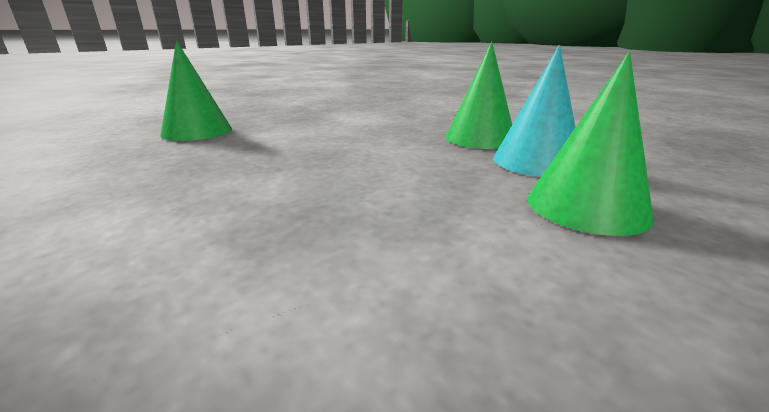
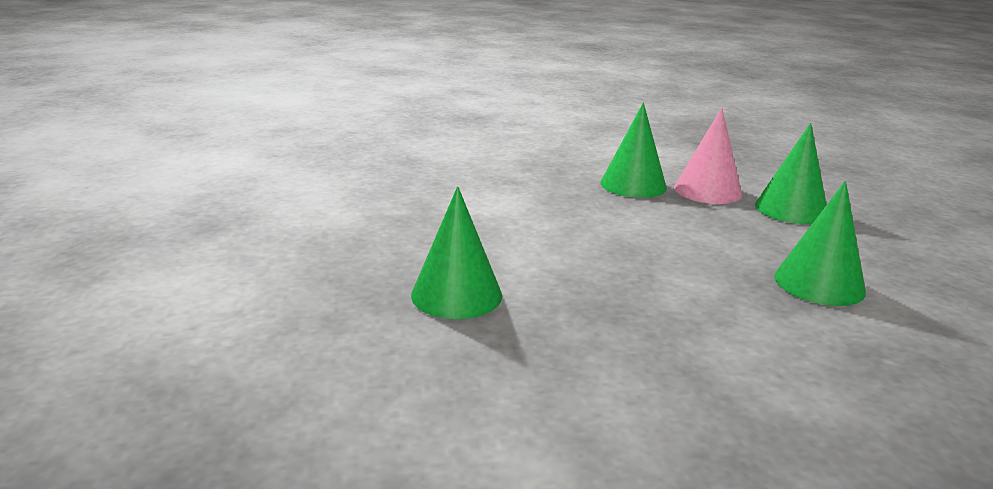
camera: 60 degrees left, 0 degrees up
turquoise cone [493,45,576,177] -> pink cone [674,108,742,204]
none -> green cone [774,181,866,306]

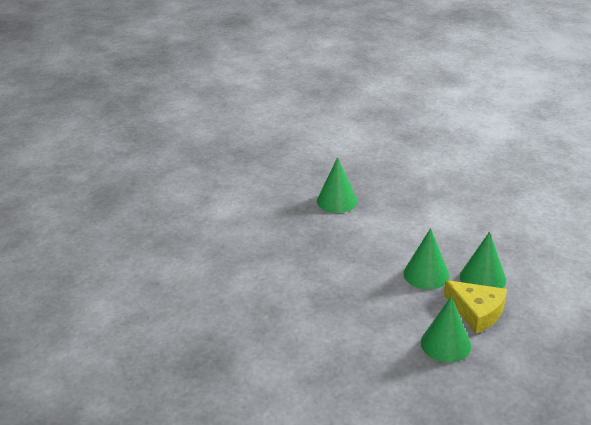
camera: 100 degrees right, 10 degrees up
pink cone [674,108,742,204] -> yellow cheese [444,280,507,333]
green cone [774,181,866,306] -> green cone moved to [404,228,449,290]

